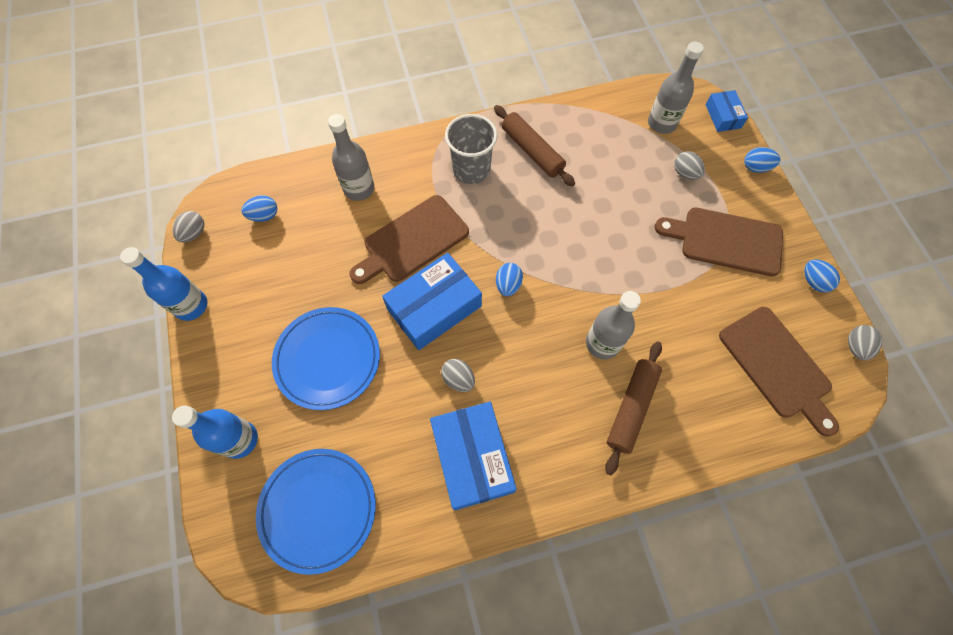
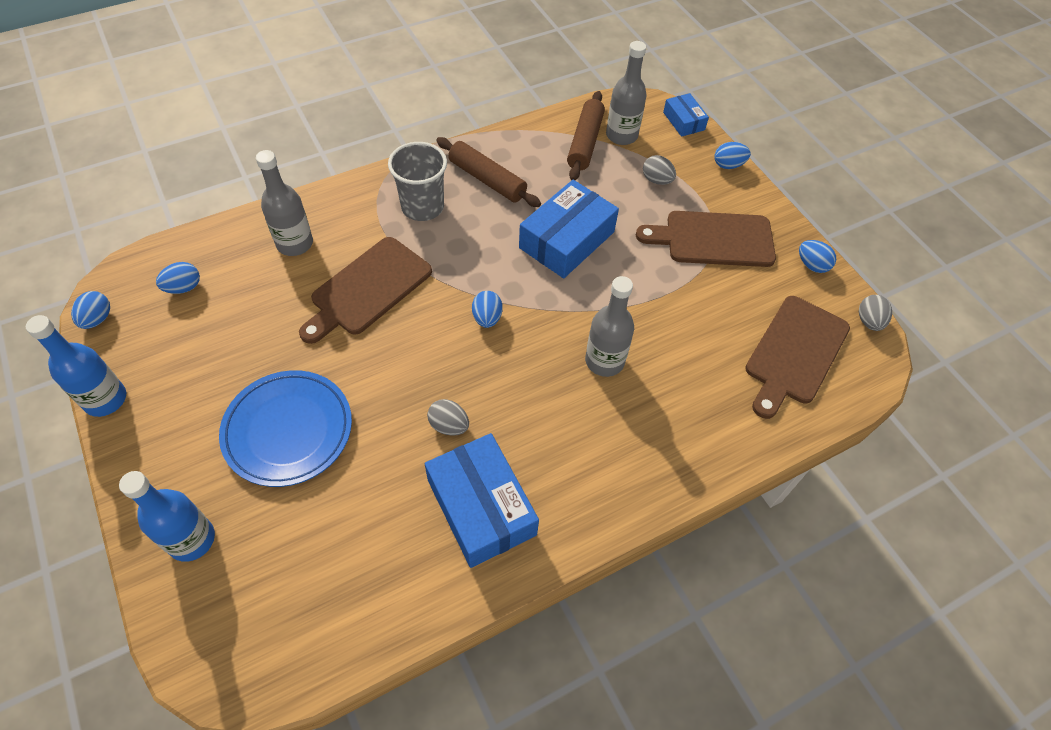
camera: 15 degrees left, 10 degrees down
grey egg [173,211,204,243] -> blue egg [71,291,110,329]
blue plate [256,449,376,575] -> none
blue box [382,253,482,350] -> blue box moved to [519,180,619,278]
brown rolling pin [605,341,662,475] -> brown rolling pin moved to [567,91,605,180]
brown cutting board [719,307,839,437] -> brown cutting board turned 75 degrees clockwise [745,296,850,419]

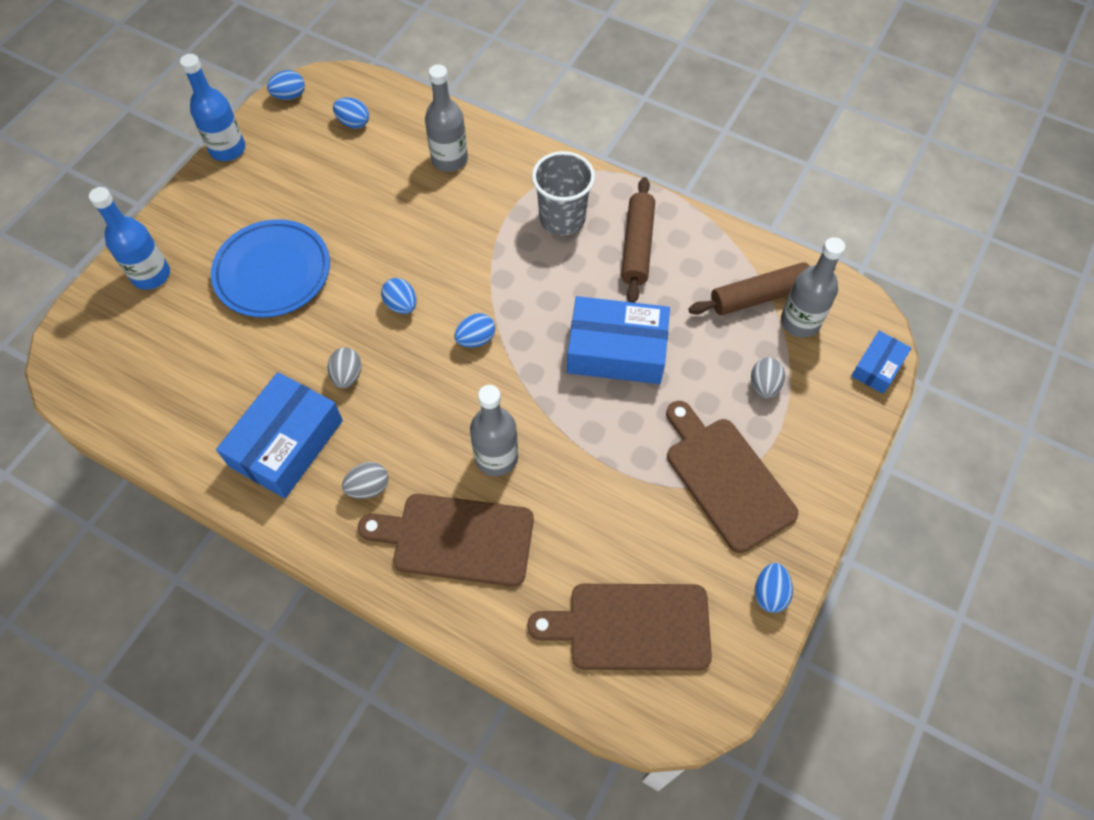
camera: 60 degrees right, 5 degrees up
brown cutting board [299,237,432,344] -> brown cutting board moved to [358,494,534,587]
blue egg [714,142,751,169] -> blue egg moved to [381,278,417,314]
grey egg [859,295,892,331] -> grey egg moved to [342,462,389,499]

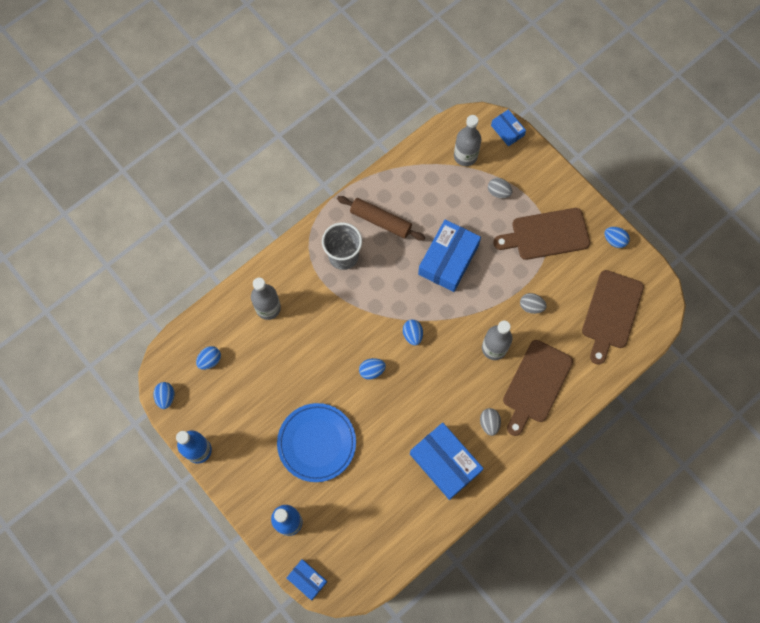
camera: 70 degrees left, 10 degrees up
grey egg [328,347,362,388] -> grey egg moved to [520,293,547,314]
brown rolling pin [688,262,835,315] -> none
none -> blue box [286,559,328,600]

